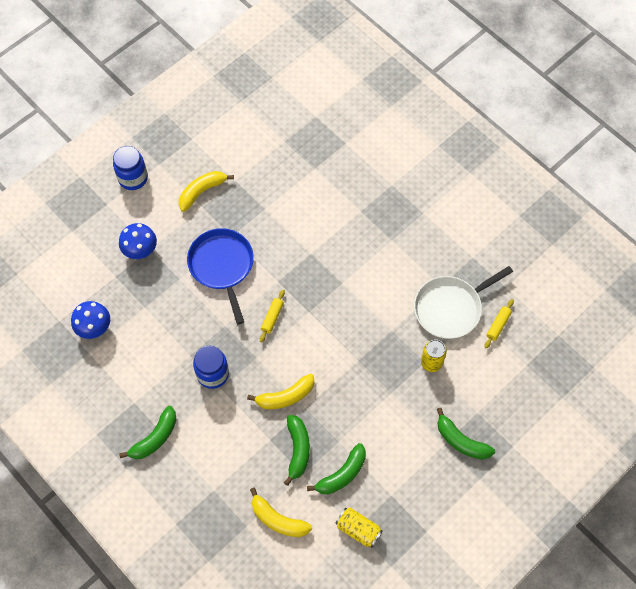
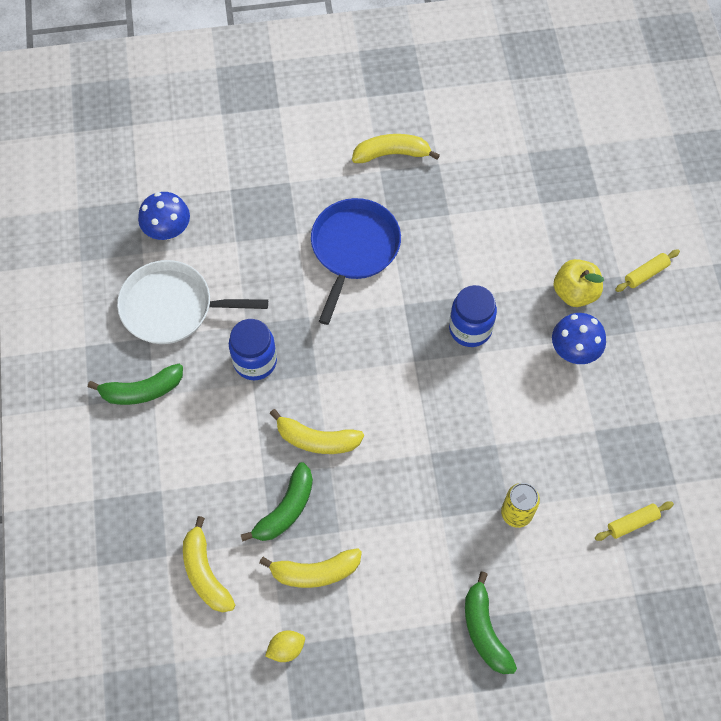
camera: 35 degrees right, 0 degrees up
blue jar [113,146,148,190] -> blue jar moved to [449,285,497,347]
blue mushroom [119,223,157,259] -> blue mushroom moved to [552,313,606,364]
yellow rolling pin [260,290,285,342] -> yellow rolling pin moved to [615,249,680,292]
green banana [307,443,366,494] -> yellow banana [259,548,362,588]
yellow can [335,508,382,548] -> yellow lemon [265,630,305,662]
white pan [414,266,513,339] -> white pan moved to [117,260,268,344]
none -> yellow apple [554,259,604,307]

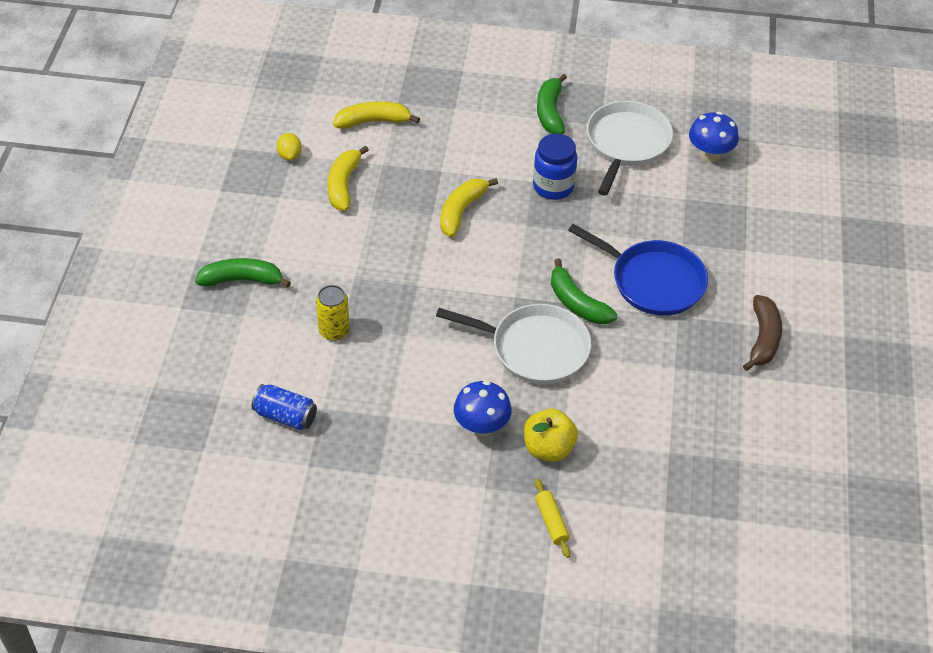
camera: 105 degrees right, 15 degrees down
green banana [241,462,313,542] -> green banana moved to [551,258,617,324]
yellow banana [352,134,440,163] -> brown banana [743,295,782,371]
blue jar [449,285,497,347] -> white pan [436,304,591,384]
yellow rolling pin [595,501,674,541] -> blue can [251,384,317,430]

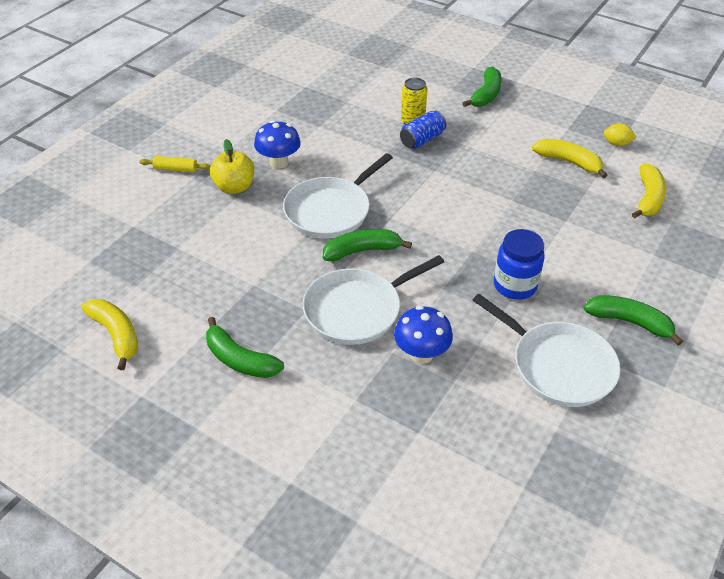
camera: 115 degrees right, 5 degrees down
blue can [251,384,317,430] -> blue can moved to [400,111,447,149]
yellow banana [440,178,498,237] -> yellow banana moved to [81,299,138,370]
blue pan [568,224,708,316] -> white pan [302,255,444,345]
blue mushroom [689,112,739,162] -> blue mushroom moved to [394,306,453,364]
brown banana [743,295,782,371] -> green banana [206,317,284,378]

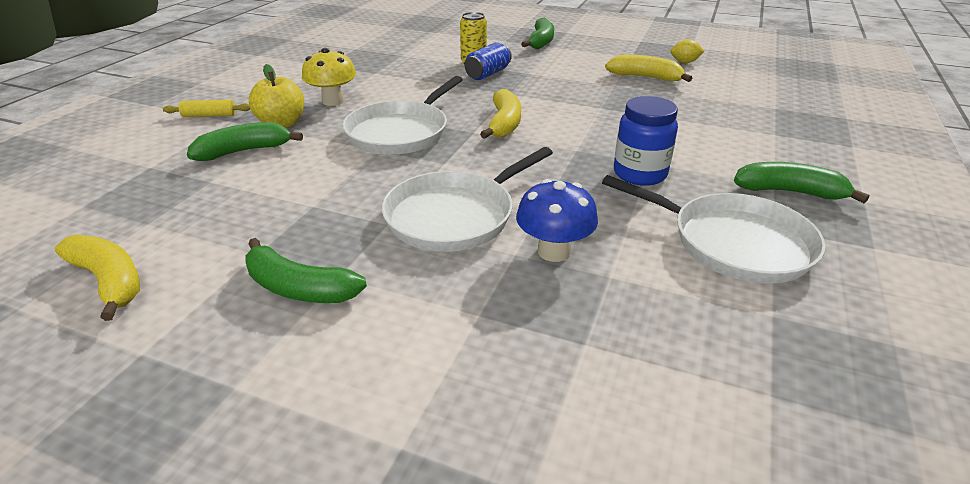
camera: 10 degrees left, 10 degrees down
blue mushroom [254,120,301,169] -> yellow mushroom [302,48,356,106]
green banana [323,229,412,261] -> green banana moved to [187,122,303,161]
yellow banana [632,164,666,218] -> yellow banana moved to [480,89,521,139]

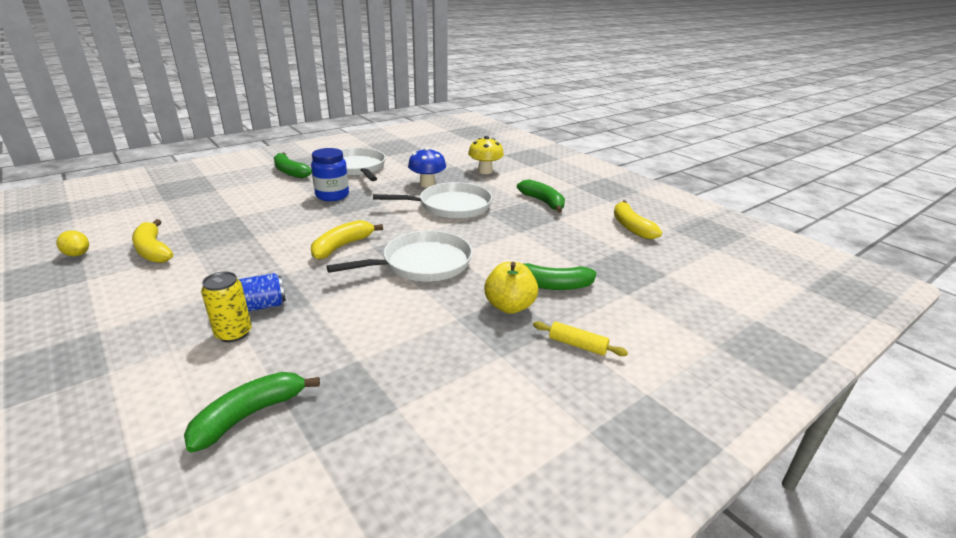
camera: 150 degrees left, 5 degrees down
yellow mushroom [302,48,356,106] -> yellow mushroom moved to [468,136,504,174]
green banana [521,18,554,49] -> green banana moved to [184,372,320,452]

